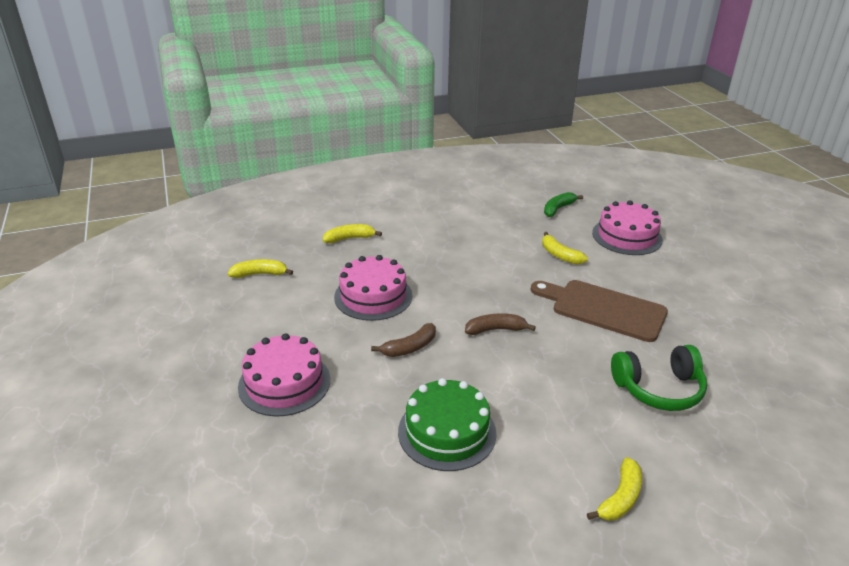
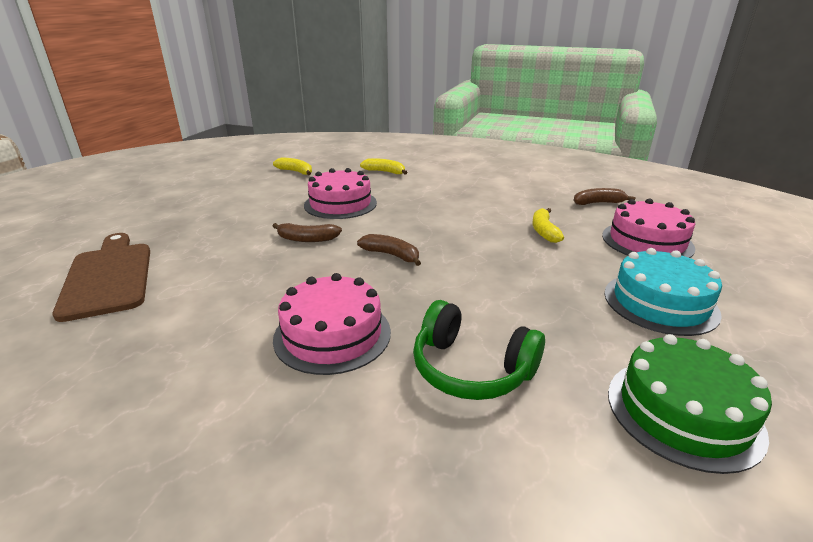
camera: 40 degrees right, 5 degrees down
pink cake [238,333,330,417] -> pink cake moved to [273,273,391,375]
green cake [398,378,496,471] -> green cake moved to [608,334,772,474]
brown cutting board [531,280,668,342] -> brown cutting board moved to [52,233,150,322]
green banana [544,192,583,217] -> brown banana [573,188,636,205]
yellow banana [587,457,642,521] -> none
none -> turquoise cake [604,248,722,336]

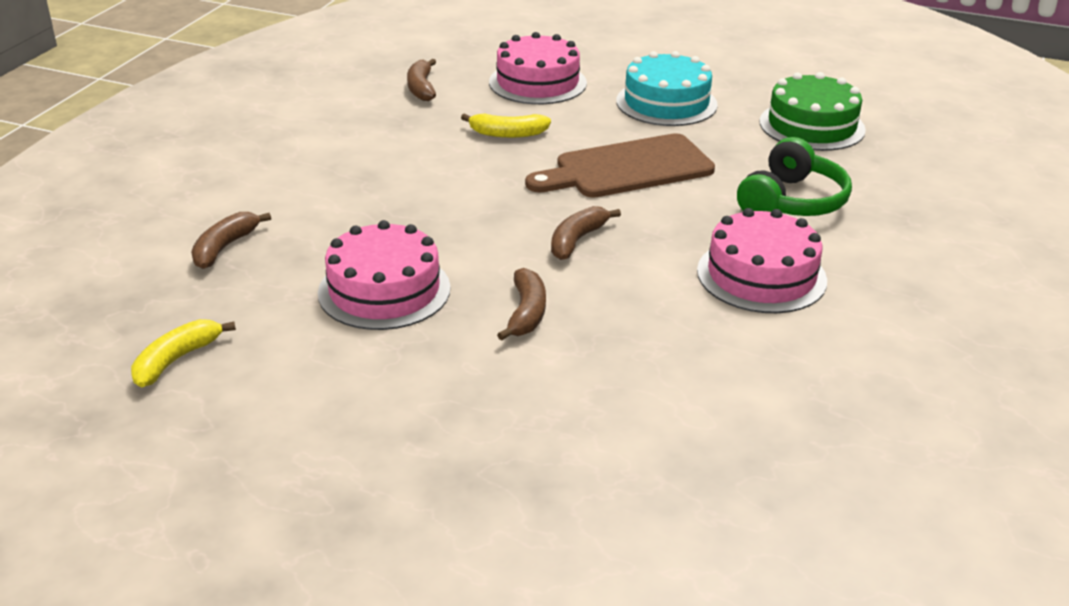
camera: 90 degrees left, 5 degrees up
brown cutting board [52,233,150,322] -> brown cutting board moved to [525,133,715,198]
yellow banana [360,158,408,174] -> brown banana [191,212,271,269]

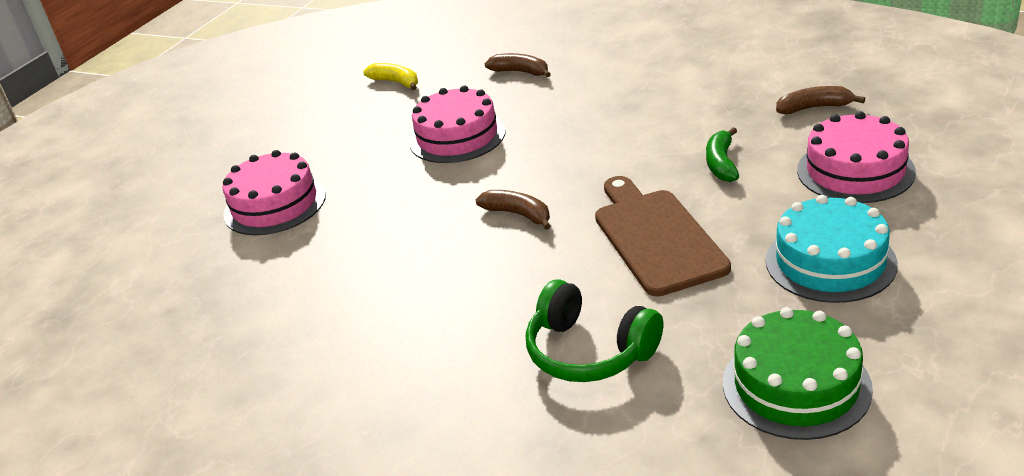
camera: 100 degrees right, 0 degrees up
yellow banana [461,114,551,138] -> green banana [706,127,739,182]
brown banana [497,268,546,340] -> none
pink cake [697,208,827,313] -> pink cake moved to [223,150,326,235]

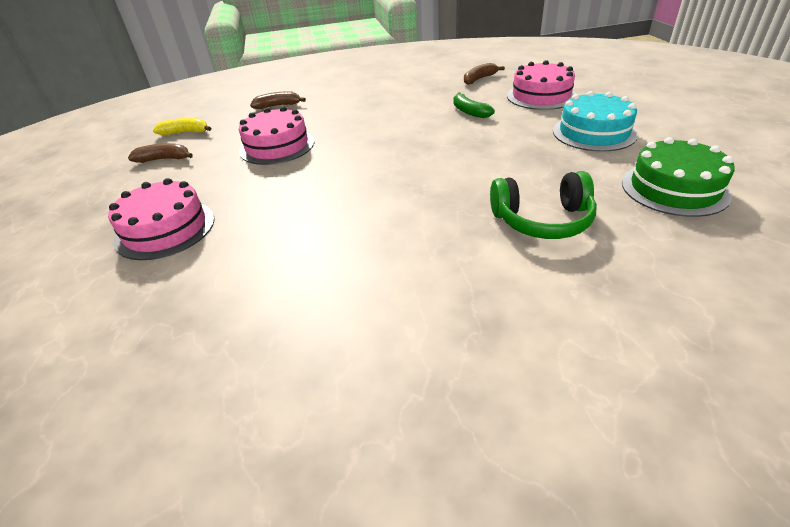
camera: 40 degrees left, 5 degrees up
brown banana [476,190,551,230] -> brown banana moved to [128,143,193,163]
brown cutting board [595,176,731,296] -> none

